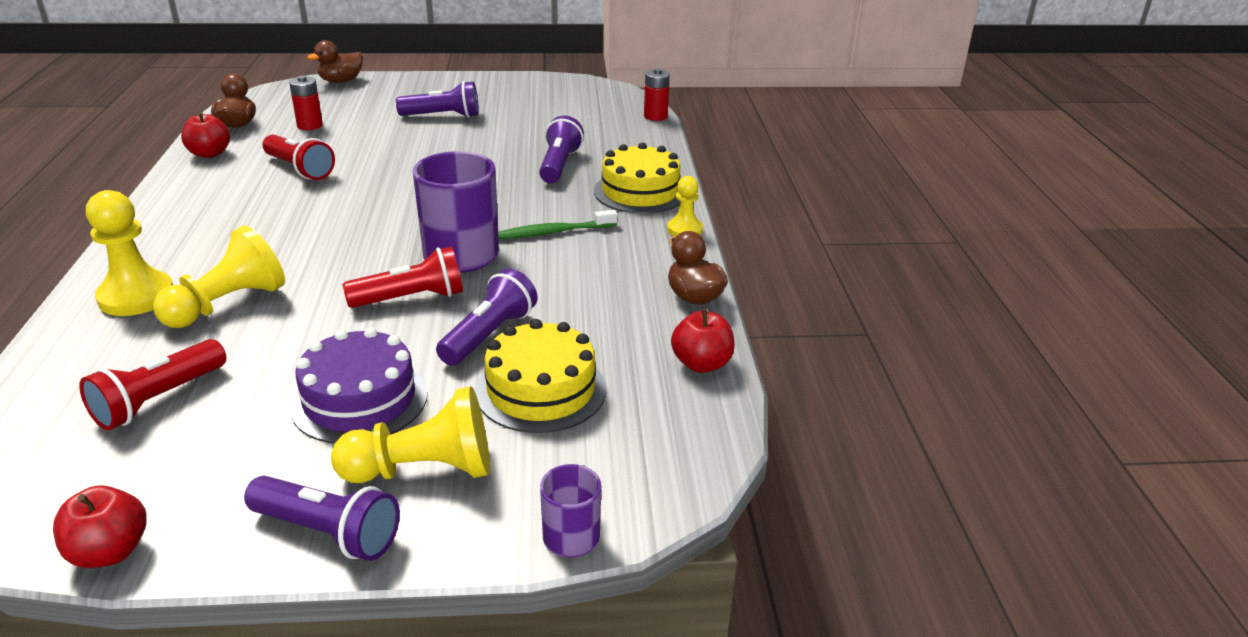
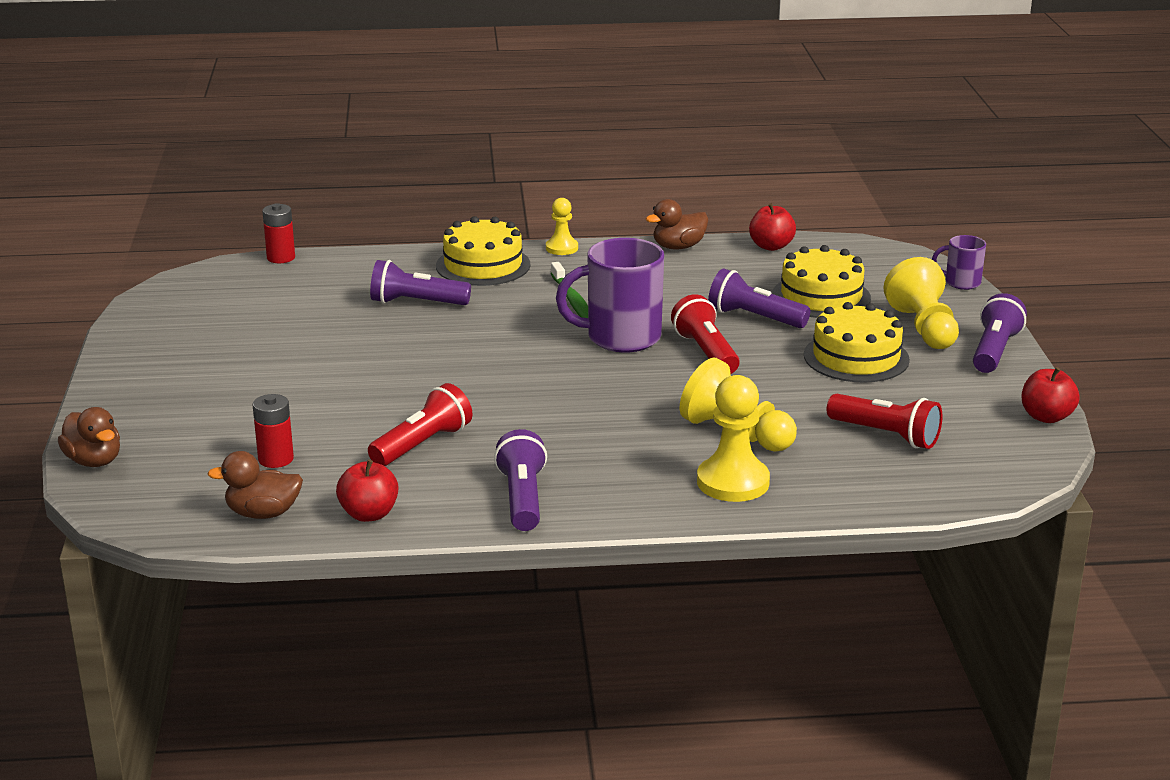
camera: 90 degrees left, 5 degrees down
purple cake [290,327,428,444] -> yellow cake [804,302,910,383]
purple flashlight [396,81,479,118] -> purple flashlight moved to [494,429,547,531]

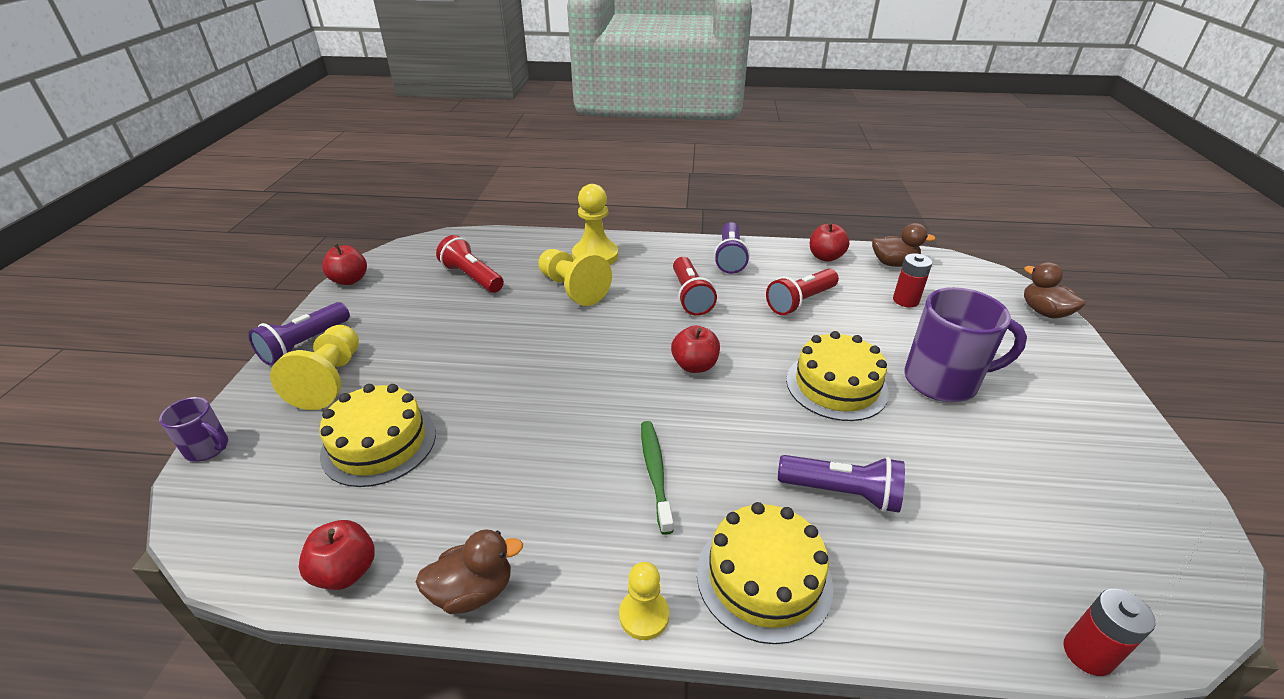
camera: 170 degrees left, 10 degrees up
purple mug [556,238,664,352] -> purple mug moved to [904,287,1027,402]
red flashlight [671,294,740,374] -> red flashlight moved to [673,257,717,316]
purple flashlight [708,268,810,328] -> none
yellow cake [804,302,910,383] -> yellow cake moved to [786,331,889,421]
none -> red apple [671,325,720,373]

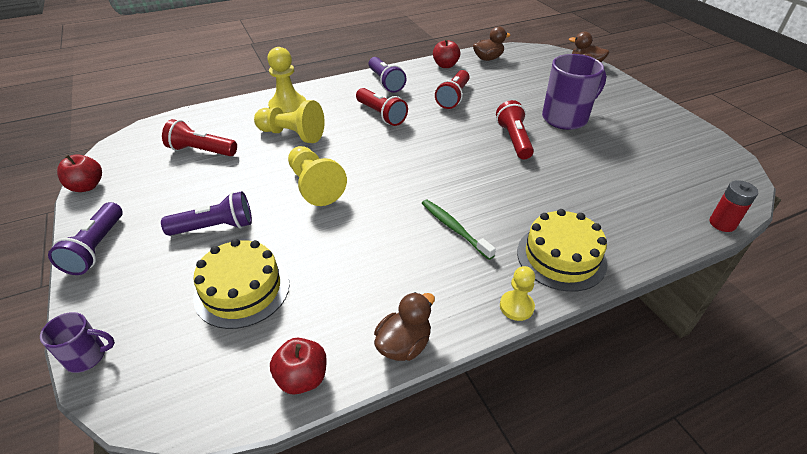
camera: 30 degrees left, 5 degrees up
yellow pawn [270,325,359,410] -> yellow pawn moved to [288,146,347,206]
red apple [671,325,720,373] -> none
purple flashlight [778,455,905,513] -> purple flashlight moved to [161,191,252,236]
yellow cake [786,331,889,421] -> red flashlight [496,100,534,159]
red battery [893,253,932,308] -> none

